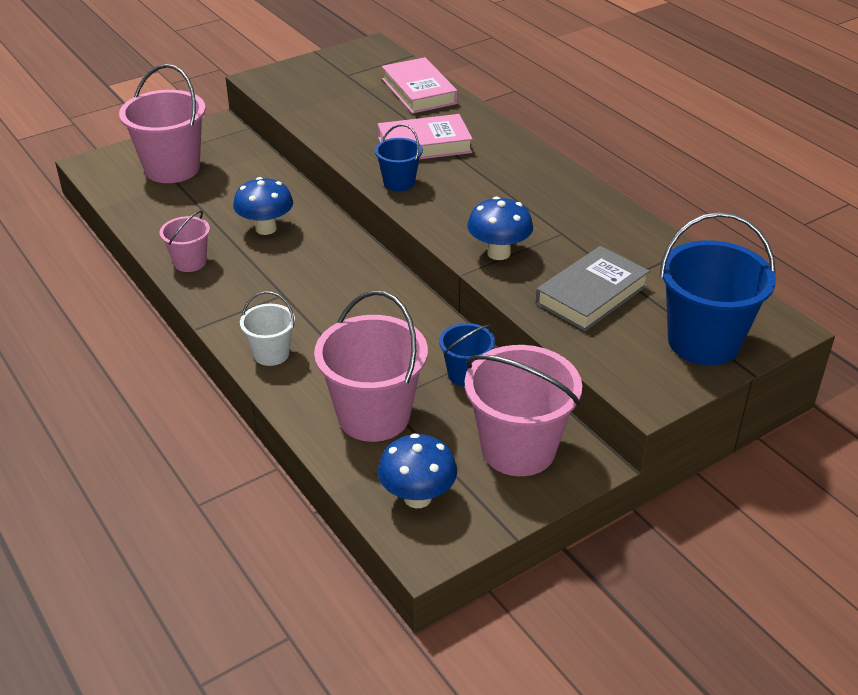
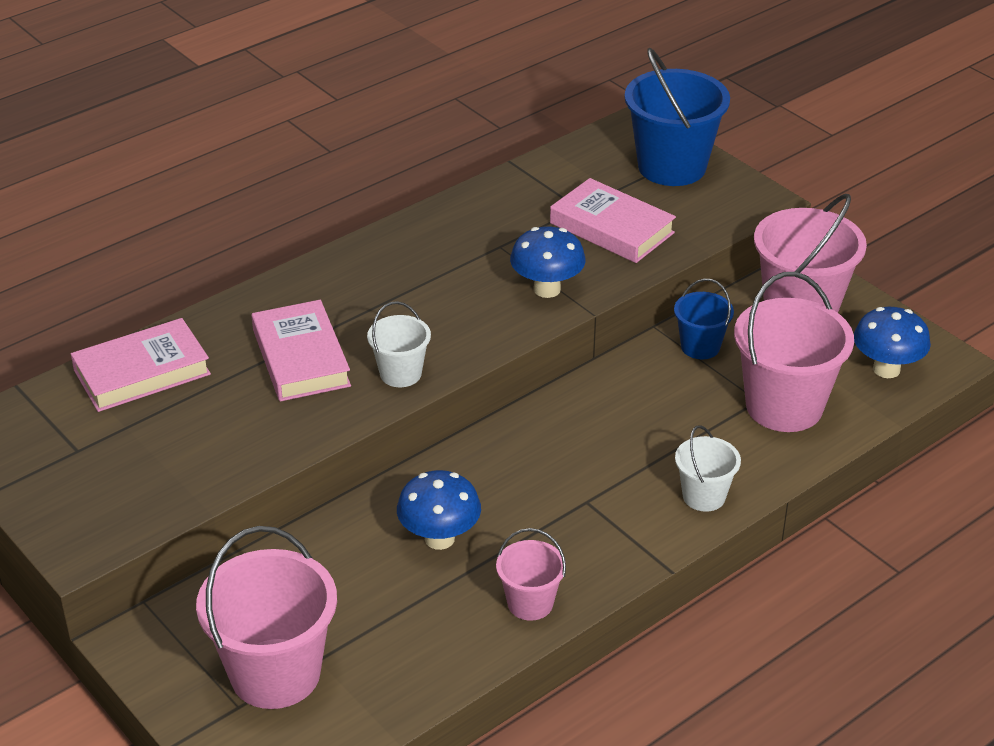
camera: 95 degrees left, 0 degrees up
blue bucket [375,124,423,191] -> white bucket [367,301,431,387]
grey book [536,246,650,331] -> pink book [550,178,676,263]

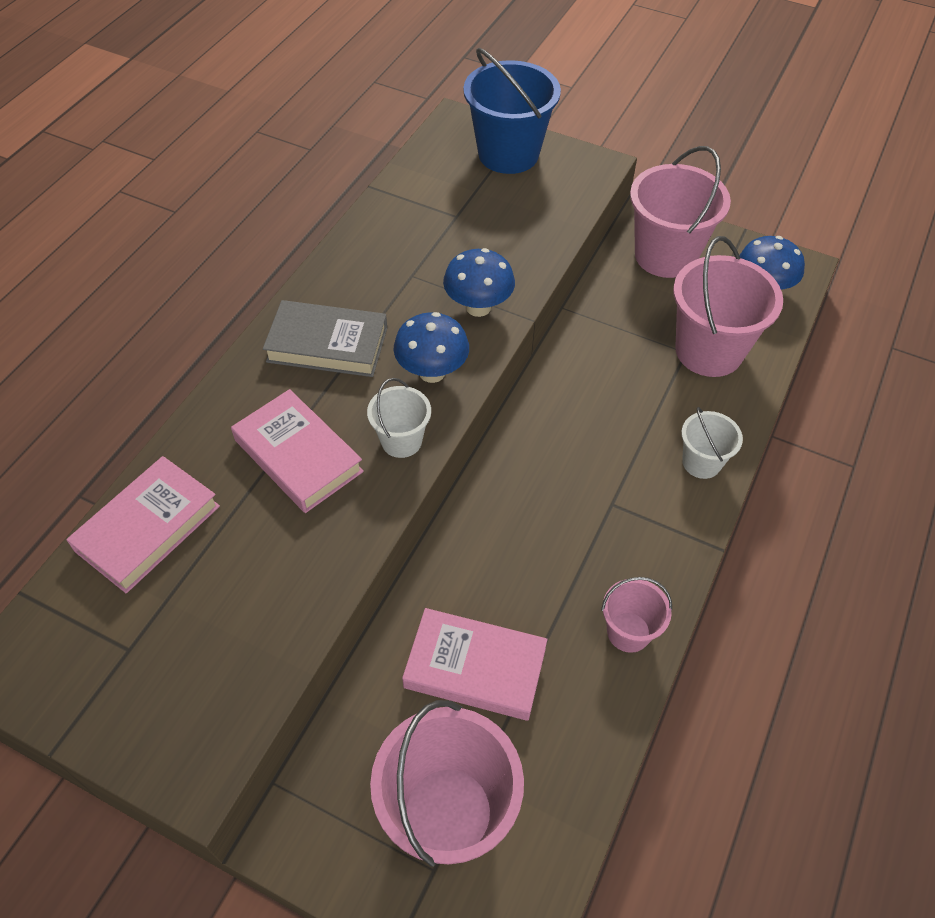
camera: 25 degrees left, 15 degrees up
blue mushroom [397,470,481,550] -> blue mushroom moved to [394,312,469,383]
pink book [550,178,676,263] -> pink book moved to [402,608,547,721]
blue bucket [674,279,734,359] -> none
none -> grey book [263,300,387,377]

